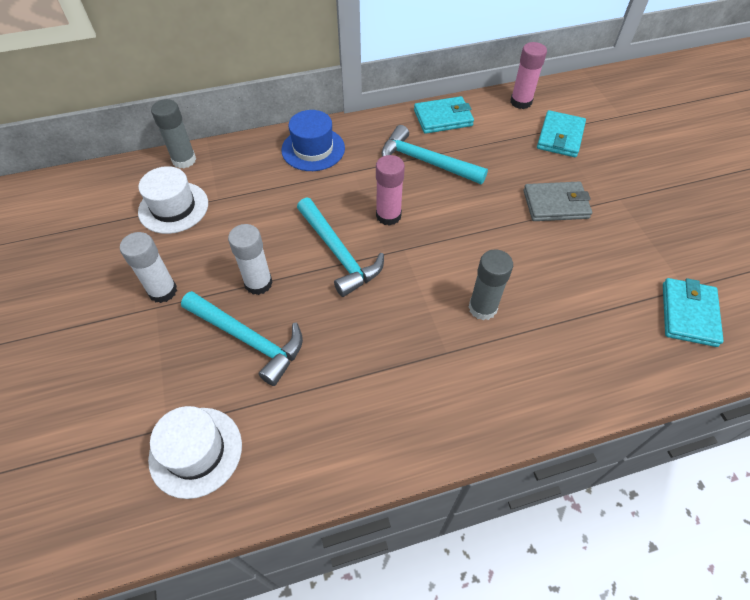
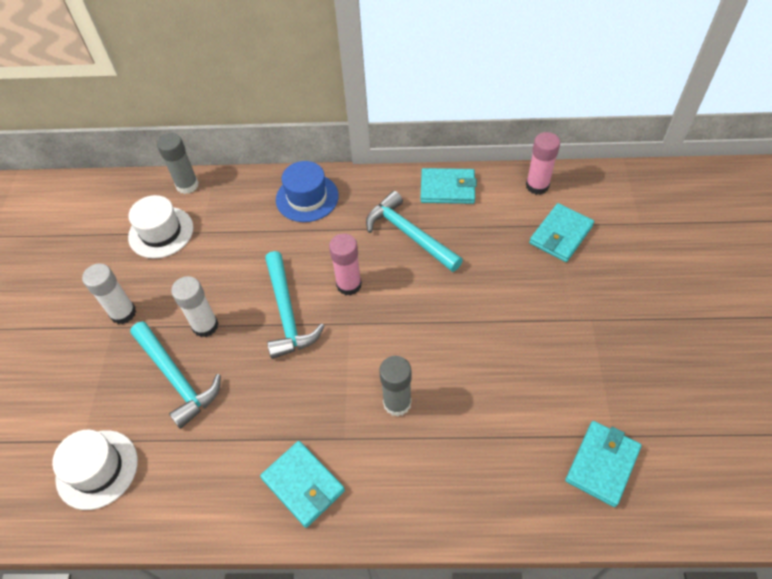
camera: 20 degrees right, 0 degrees up
grey wallet [523,182,592,221] -> none
none -> turquoise wallet [260,441,345,528]

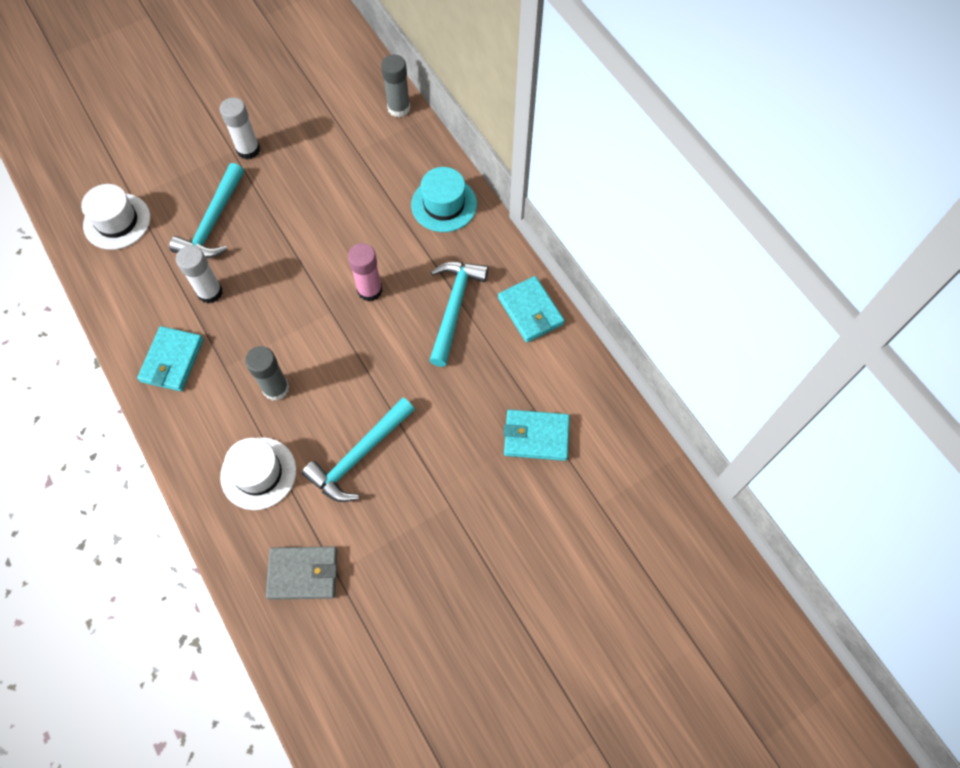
camera: 55 degrees right, 10 degrees up
white hat [128,195,193,258] -> white hat moved to [220,437,296,510]
white glue stick [171,276,219,337] -> white glue stick moved to [176,245,223,303]
turquoise hammer [265,251,325,359] -> turquoise hammer moved to [302,397,415,502]
blue hat [276,161,339,222] -> turquoise hat [411,167,477,232]
pink glue stick [526,132,560,195] -> none
turquoise wallet [565,421,642,507] -> grey wallet [266,546,337,600]

